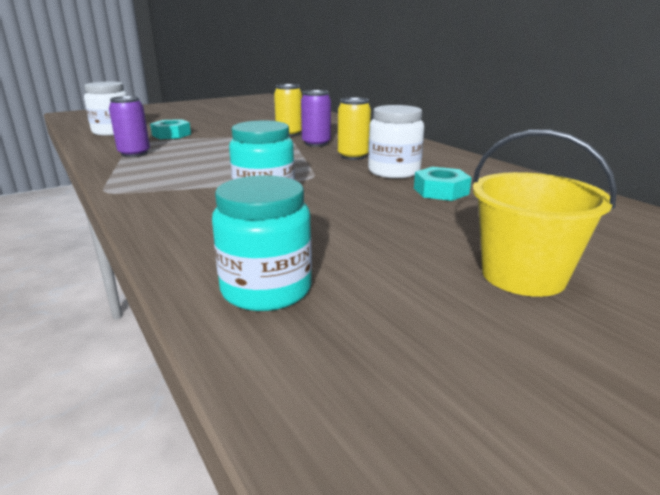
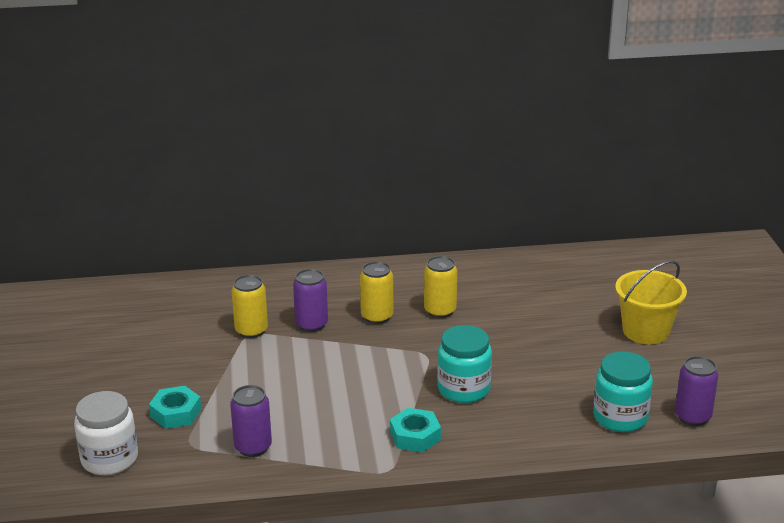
camera: 65 degrees left, 5 degrees up
white jar [368,105,424,178] -> yellow can [424,256,457,318]
turquoise nut [414,167,472,201] -> turquoise nut moved to [390,408,441,452]
none -> purple can [675,356,718,426]

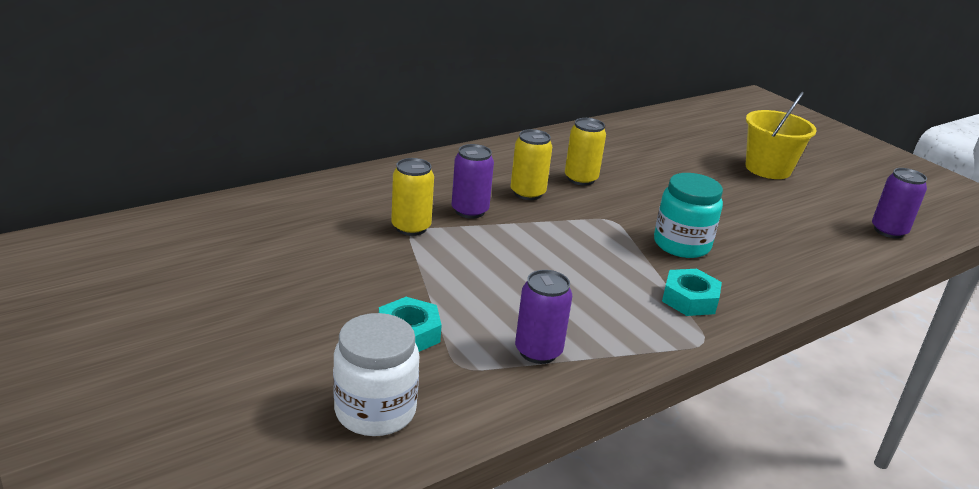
camera: 30 degrees left, 0 degrees up
turquoise jar [593,351,653,432] -> none

